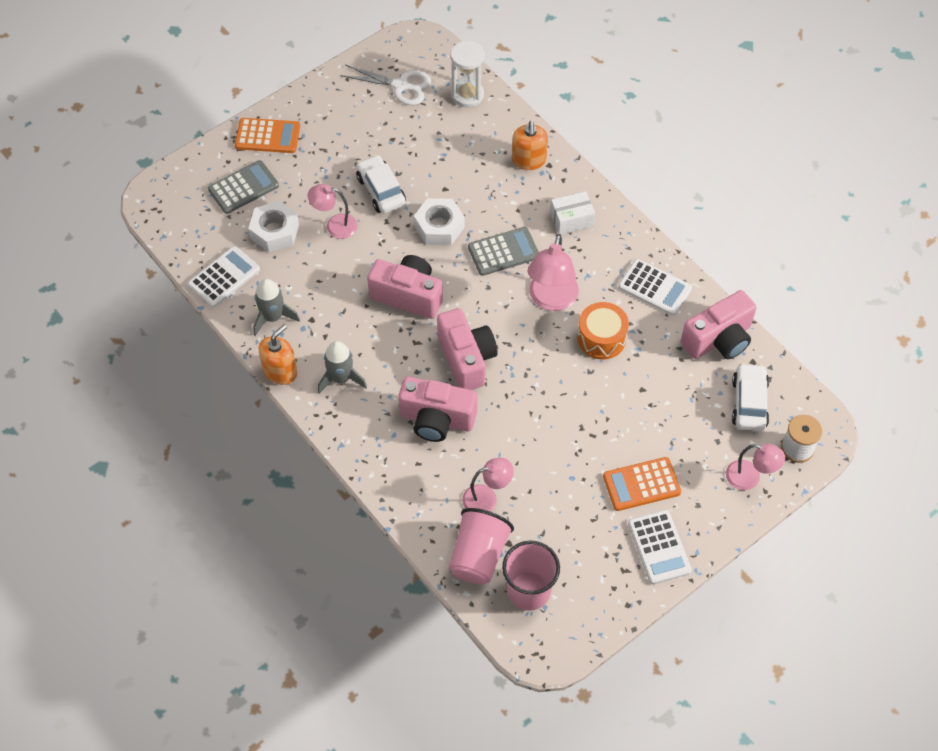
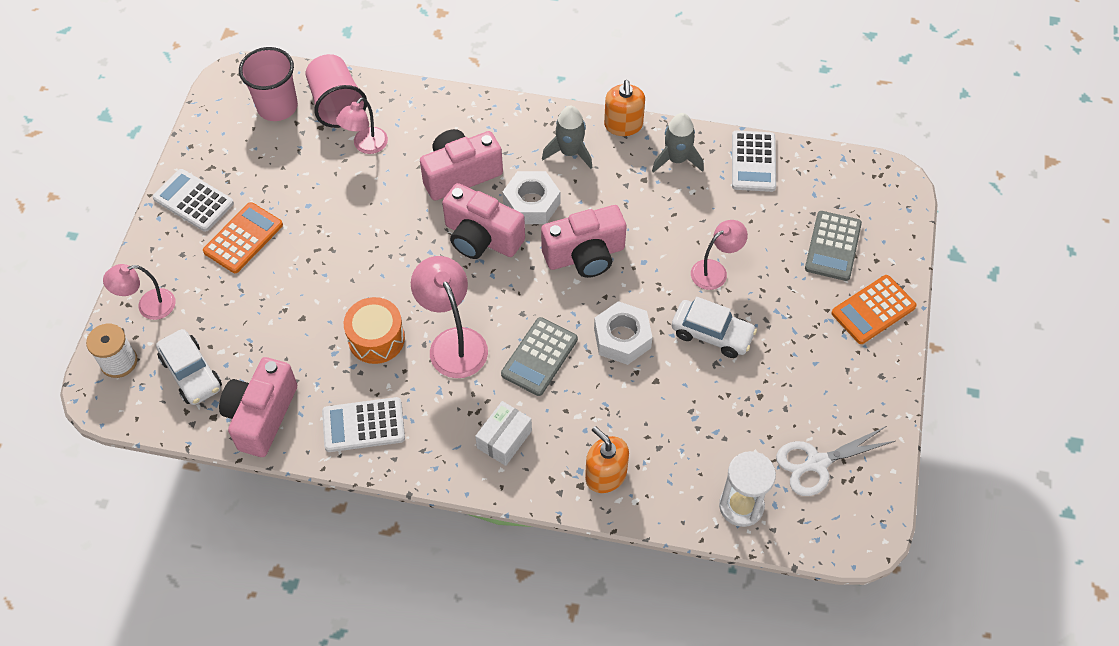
camera: 140 degrees right, 0 degrees up
white nut [248,201,299,252] -> white nut moved to [502,171,560,224]

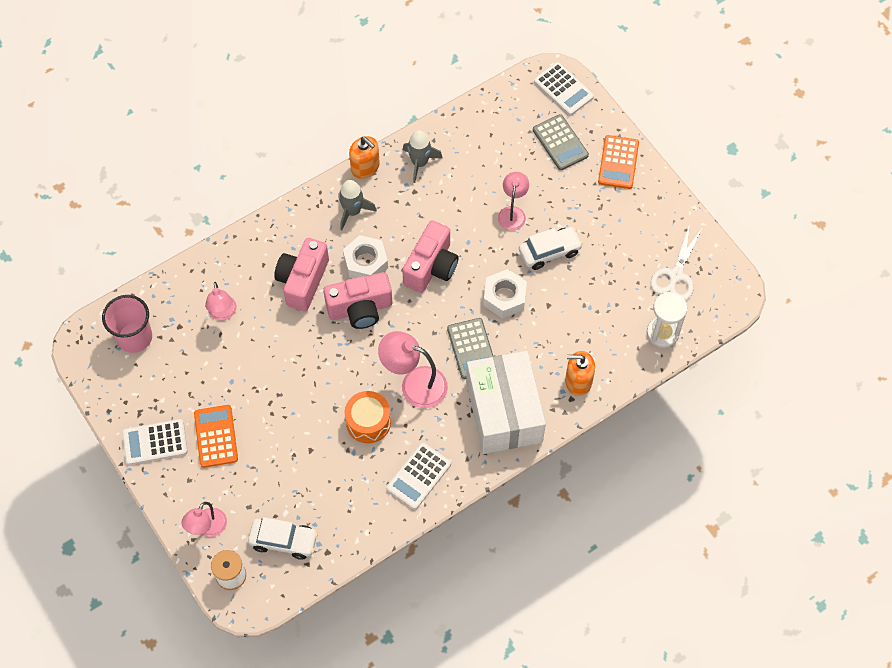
camera: 45 degrees left, 5 degrees up
pink camera [219,357,297,457] -> none
pink cup [306,54,367,128] -> none
white box [475,401,532,466] -> white box [466,351,546,454], size x2.26
white calculator [732,131,776,192] -> white calculator moved to [534,62,594,115]

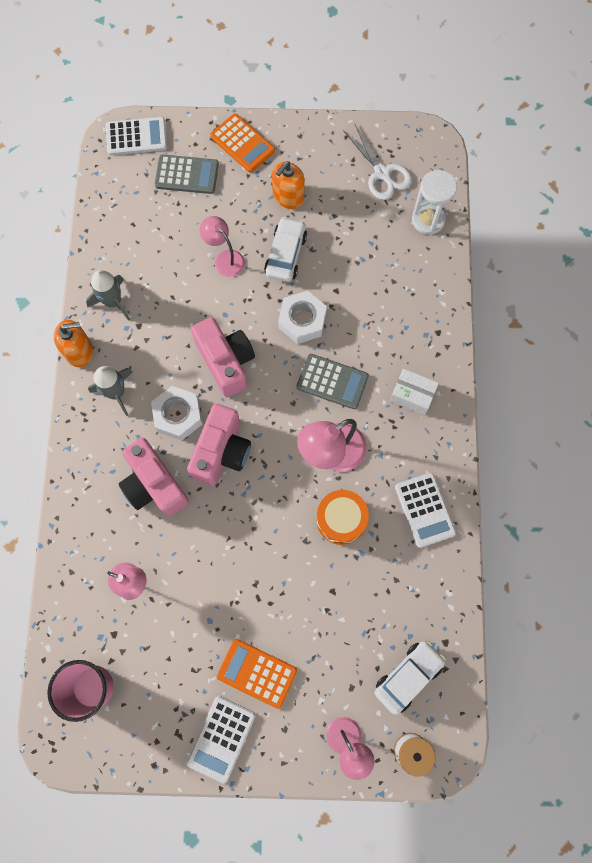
camera: 55 degrees left, 10 degrees up
white box [466,351,546,454] -> white box [390,368,439,415], size x0.44
orange soap dispenser [565,351,595,396] -> orange soap dispenser moved to [272,161,305,209]

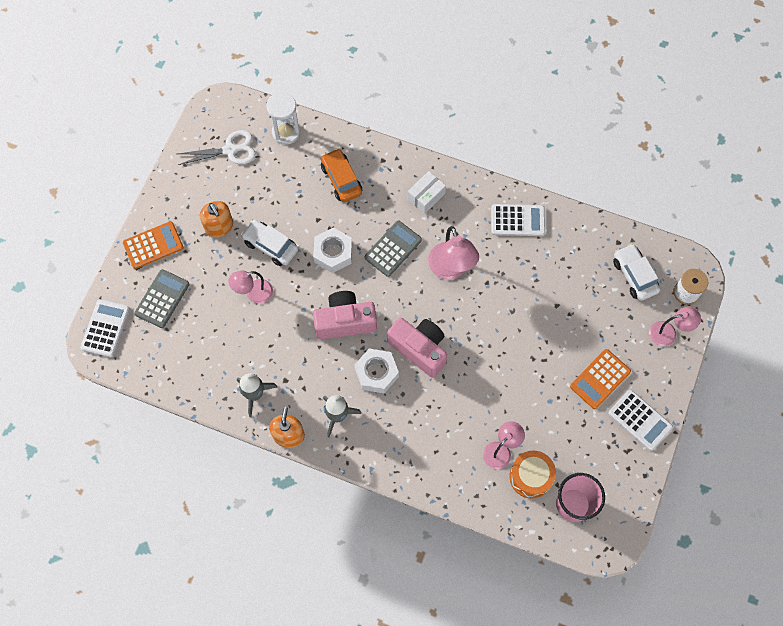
camera: 70 degrees left, 5 degrees down
pink camera [119,438,189,516] -> none
orange drum [316,490,369,545] -> orange drum moved to [509,450,556,499]
none -> orange car [321,148,362,202]

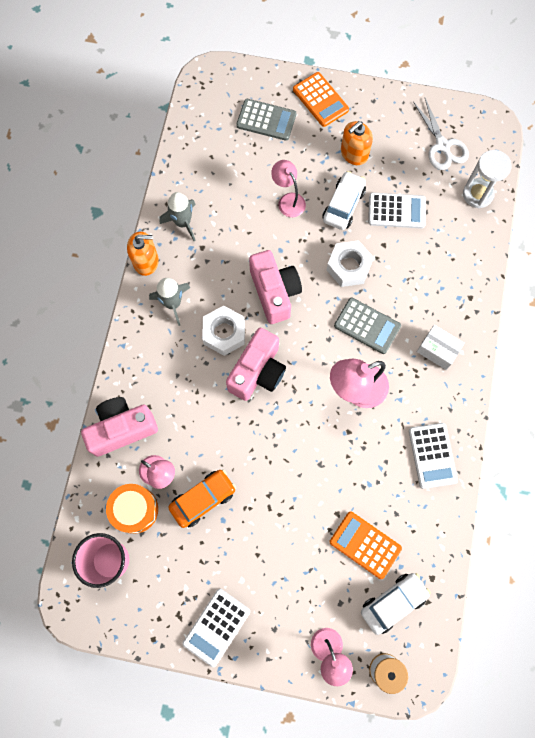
camera: 80 degrees right, 5 degrees up
white calculator [80,299,130,357] -> white calculator moved to [368,193,426,229]
orange car [321,148,362,202] -> orange car moved to [168,469,236,528]
orange calculator [570,349,631,409] -> orange calculator moved to [330,512,402,579]
none -> pink camera [81,397,158,457]

